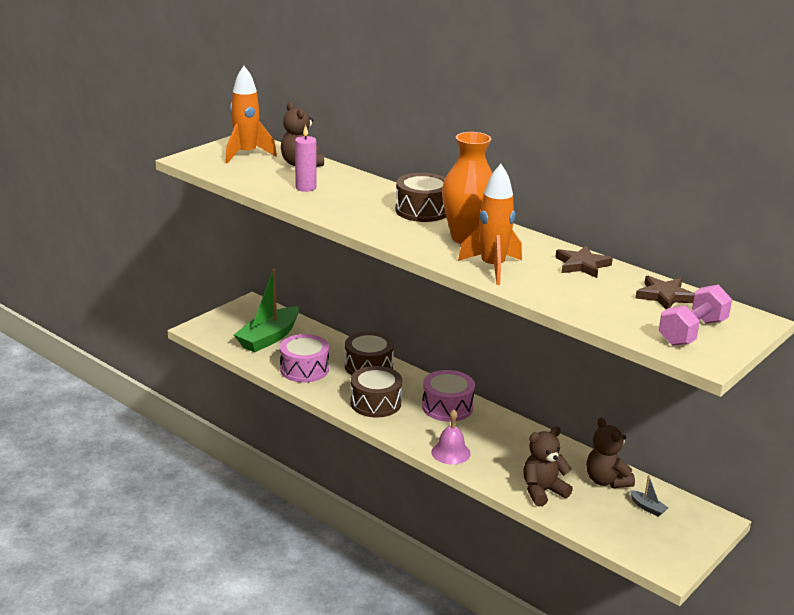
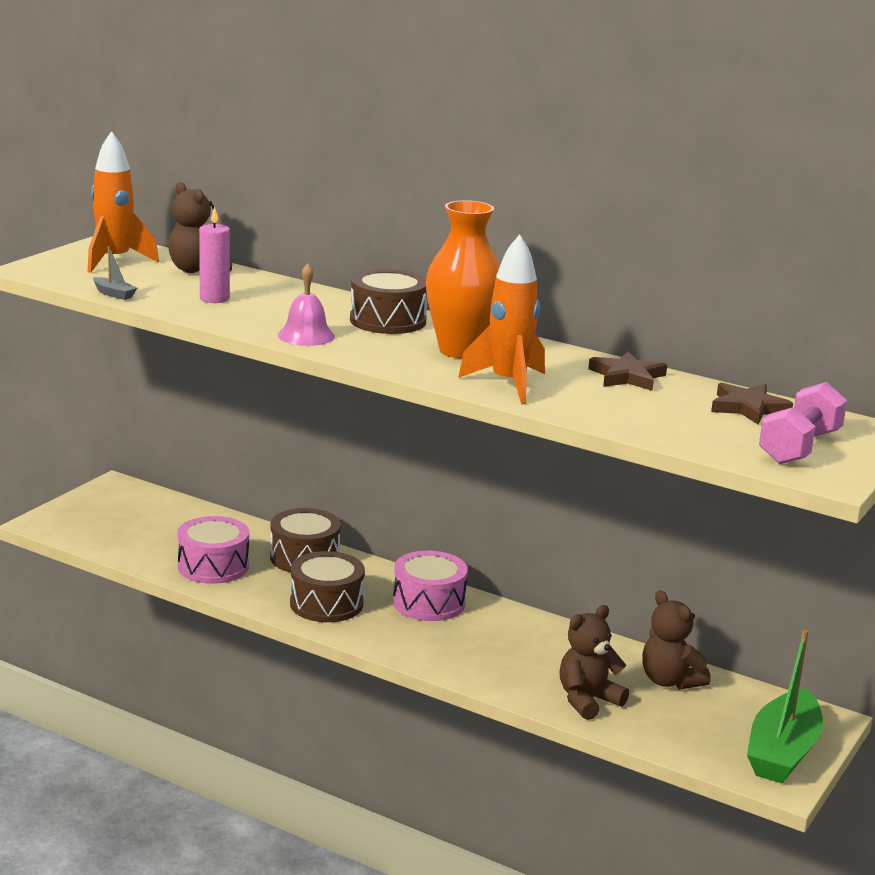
camera: 10 degrees left, 5 degrees down
green boat [234,269,299,352] -> green boat moved to [747,629,823,783]
pink bell [431,409,471,464] -> pink bell moved to [278,264,335,346]
grey boat [630,475,668,517] -> grey boat moved to [93,246,137,300]

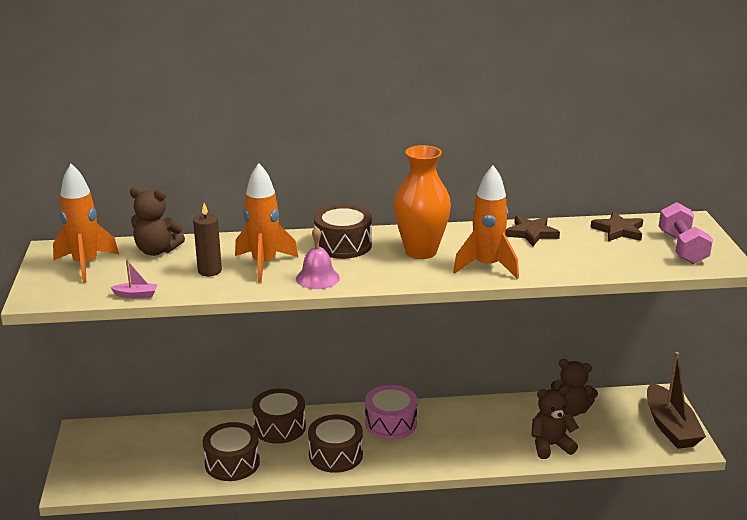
camera: 35 degrees left, 5 degrees up
grey boat [93,246,137,300] -> pink boat [110,260,158,298]
pink drum [177,516,249,584] -> brown drum [203,422,260,481]
pink candle [199,206,230,303] -> brown candle [193,203,222,276]
brown teddy bear [559,605,629,720] -> brown teddy bear turned 60 degrees clockwise [531,386,579,459]
green boat [747,629,823,783] -> brown boat [647,352,706,449]
none -> orange rocket [235,163,298,283]

